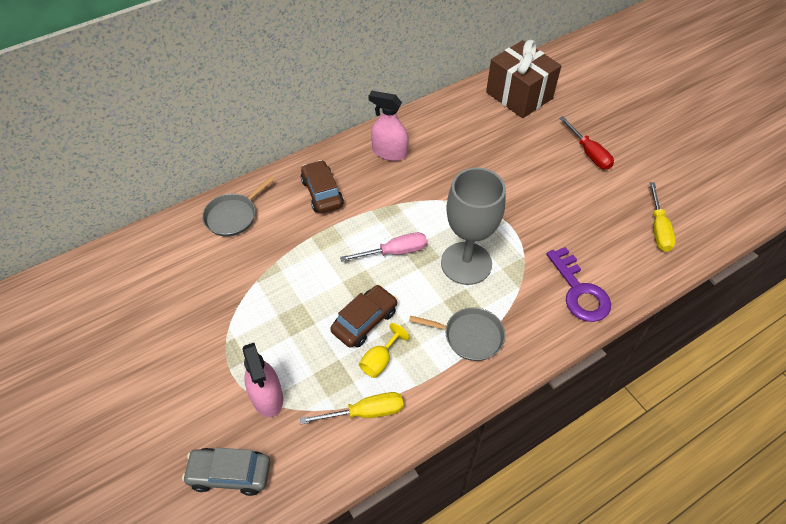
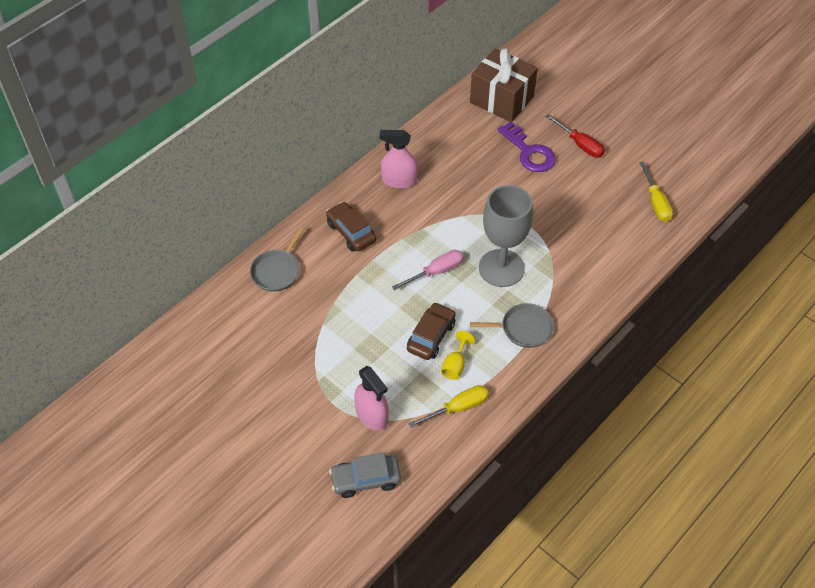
camera: 15 degrees left, 0 degrees up
purple key [547,247,611,322] -> purple key moved to [497,122,556,172]

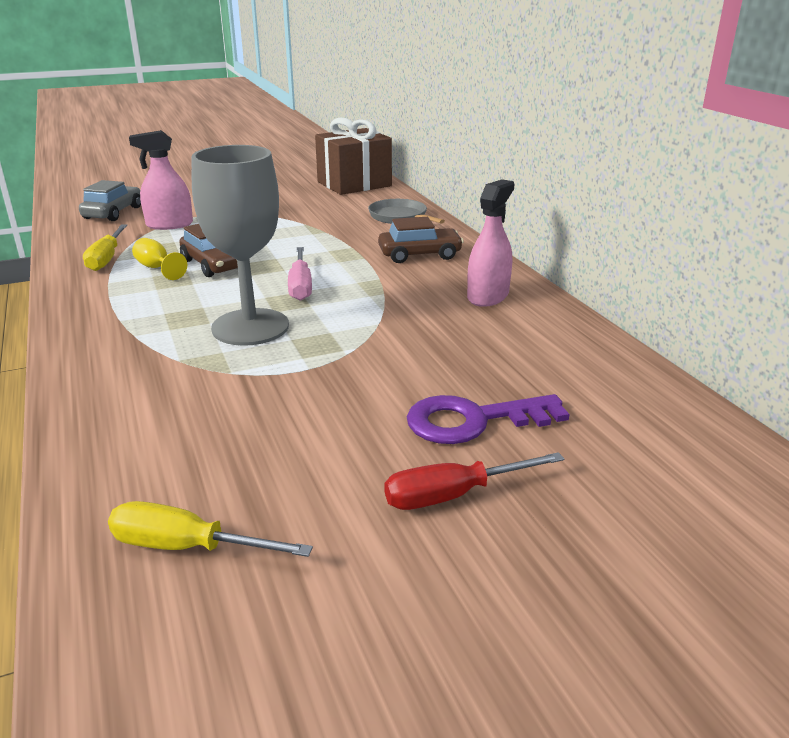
camera: 115 degrees right, 25 degrees down
brown gift [470,48,538,122] -> brown gift moved to [315,117,392,195]
grey pan [470,303,554,348] -> none

